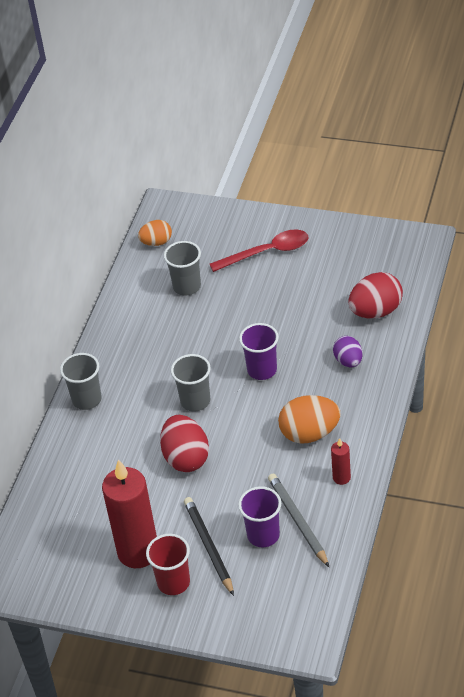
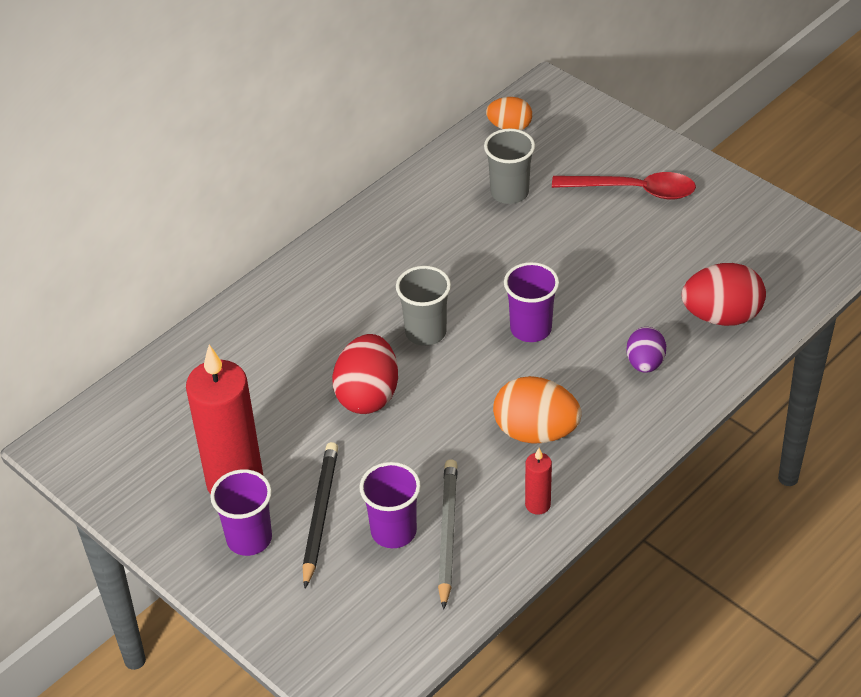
camera: 25 degrees right, 0 degrees up
grey cup [60,353,102,410] -> none
red cup [146,534,190,595] -> purple cup [210,469,272,556]

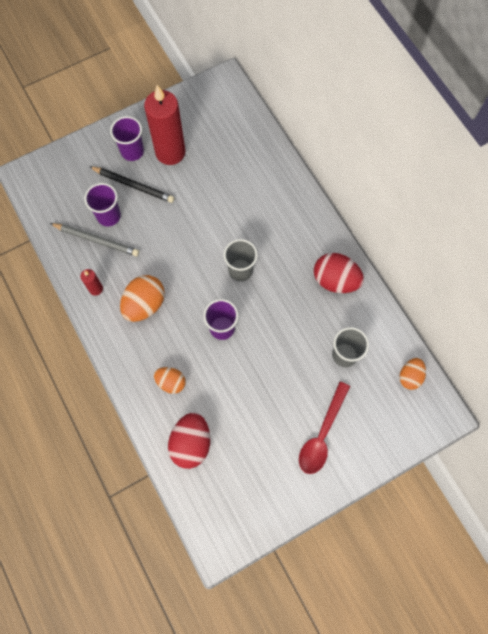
camera: 105 degrees right, 25 degrees up
red egg [332,334,398,414] -> red egg moved to [314,253,364,293]
purple egg [626,327,666,373] -> orange egg [154,367,186,394]

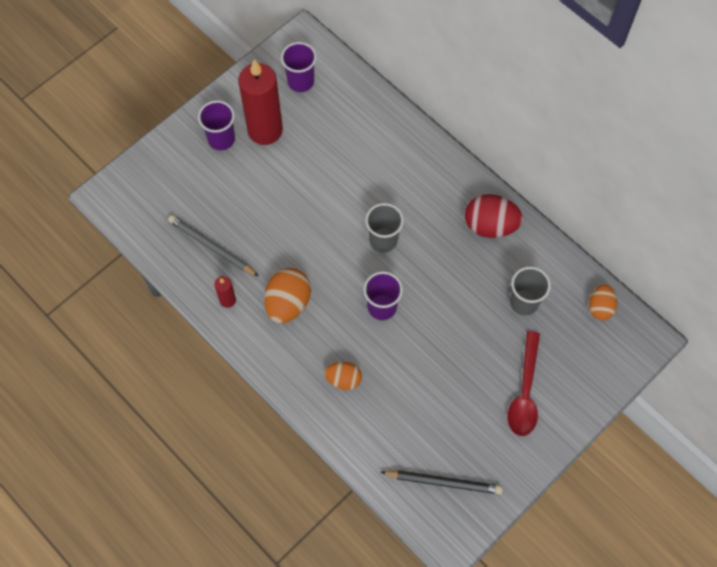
camera: 15 degrees left, 5 degrees down
grey pencil [50,223,139,256] -> grey pencil turned 150 degrees counterclockwise [168,215,259,276]
purple cup [84,183,121,226] -> purple cup moved to [281,42,317,92]
black pencil [89,166,175,203] -> black pencil moved to [380,470,503,494]
red egg [168,413,210,469] -> none

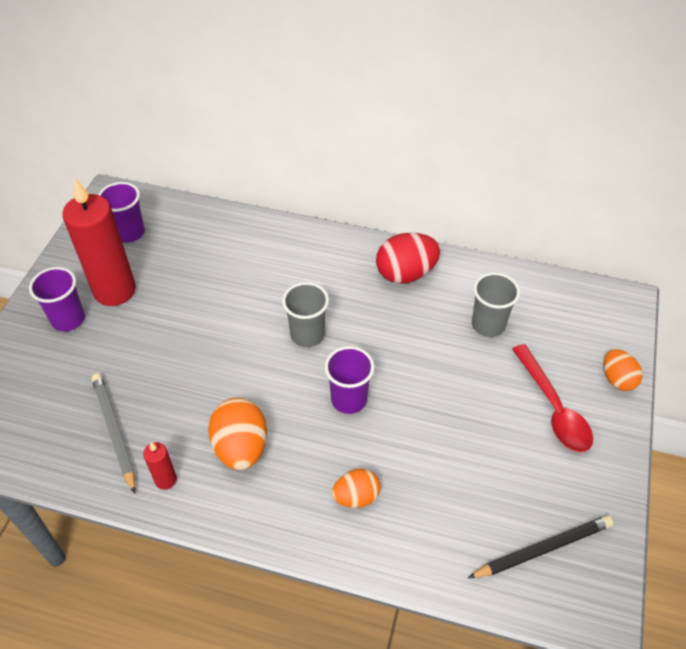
camera: 30 degrees left, 15 degrees down
grey pencil [168,215,259,276] -> grey pencil turned 60 degrees clockwise [91,373,136,494]
orange egg [589,284,617,320] -> orange egg moved to [604,349,643,391]

